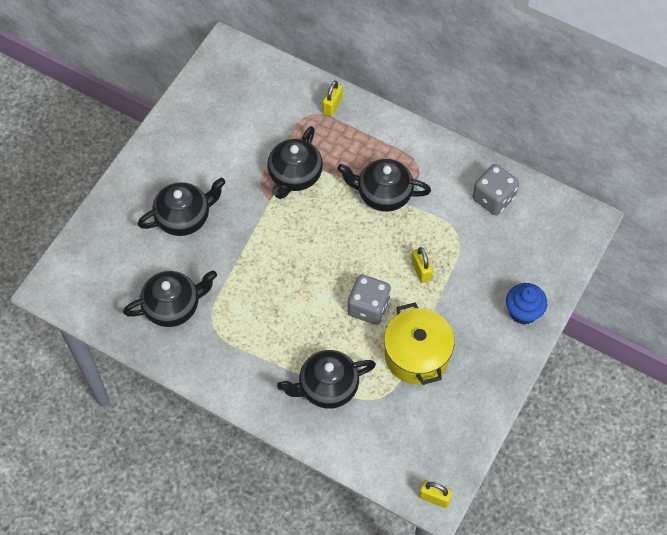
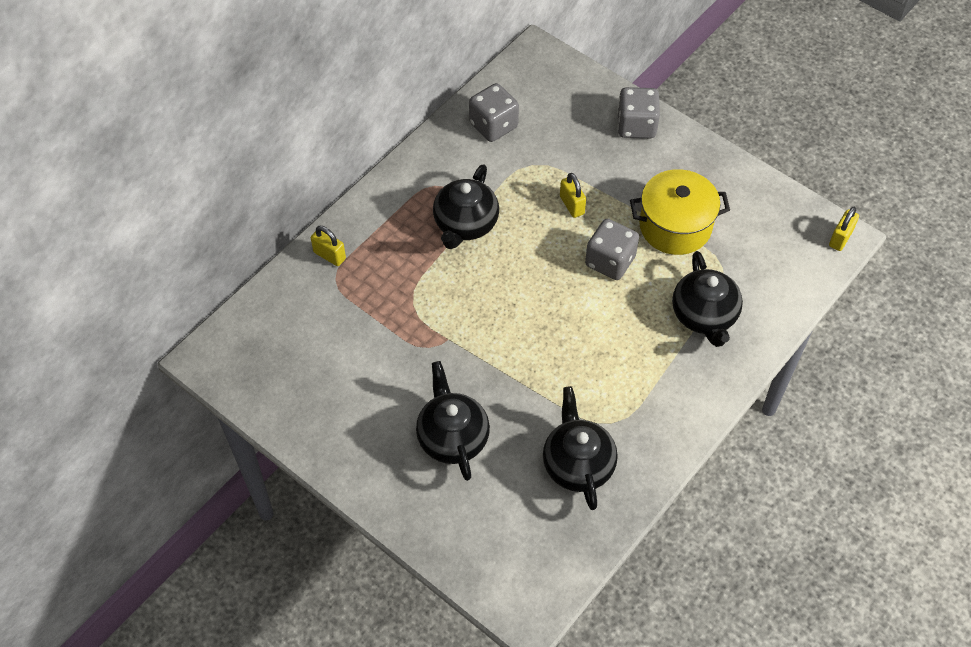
camera: 80 degrees left, 5 degrees down
black teapot [267,126,323,199] -> none
yellow padlock [411,247,433,283] -> yellow padlock turned 75 degrees clockwise [560,173,586,218]
blue cupcake [506,283,547,325] -> grey dice [617,87,660,138]

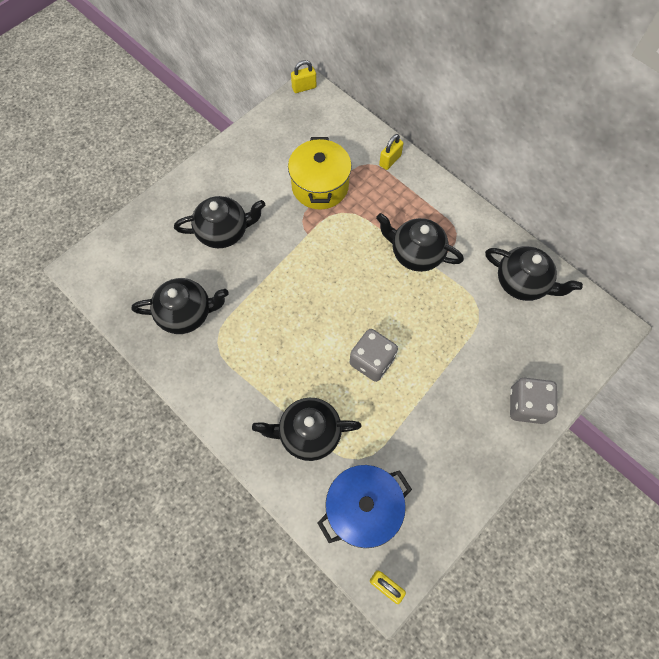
camera: 95 degrees right, 10 degrees up
grey dice [469,83,519,142] -> black teapot [485,246,583,301]
yellow padlock [560,173,586,218] -> yellow padlock moved to [291,60,316,93]
yellow pot [630,169,730,255] -> yellow pot moved to [288,137,352,210]
none -> blue pot [318,465,412,548]

